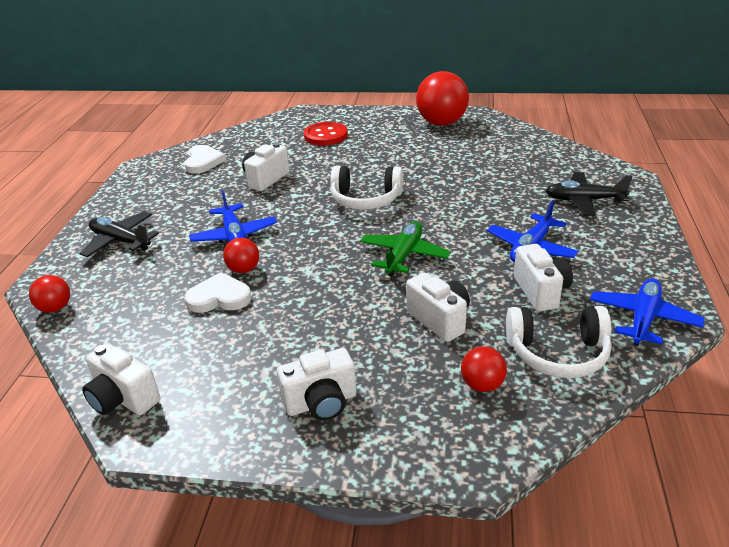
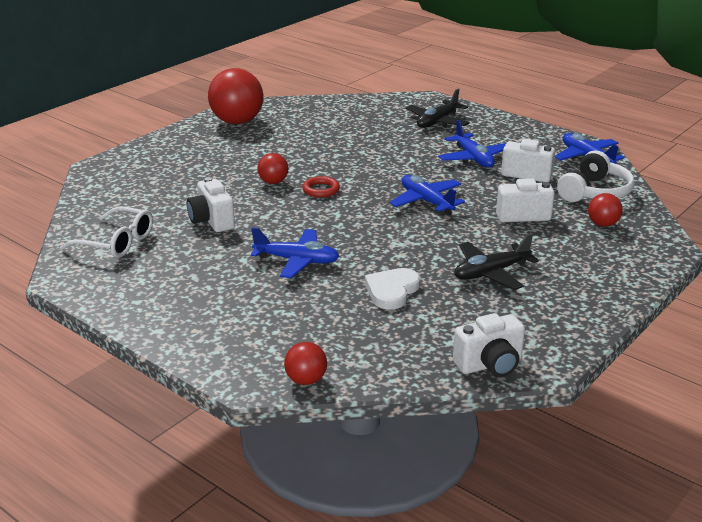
camera: 60 degrees left, 5 degrees down
black plane [79,211,159,257] -> black plane moved to [454,233,539,290]
white heart [184,145,226,174] -> white glasses [60,206,153,258]
red ball [223,238,259,273] -> red ball moved to [258,153,288,184]
white camera [277,348,356,421] -> none
red button [304,122,348,146] -> none
white headphones [330,165,403,210] -> red ring [302,176,340,198]
green plane [360,222,451,277] -> blue plane [390,175,465,215]

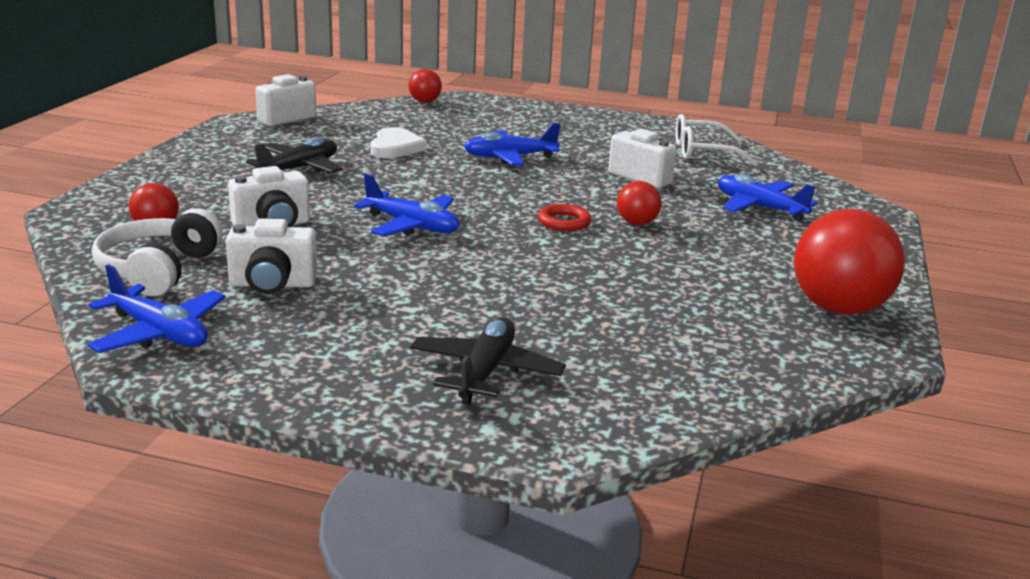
camera: 155 degrees right, 5 degrees down
blue plane [438,120,506,167] -> blue plane moved to [718,174,818,221]

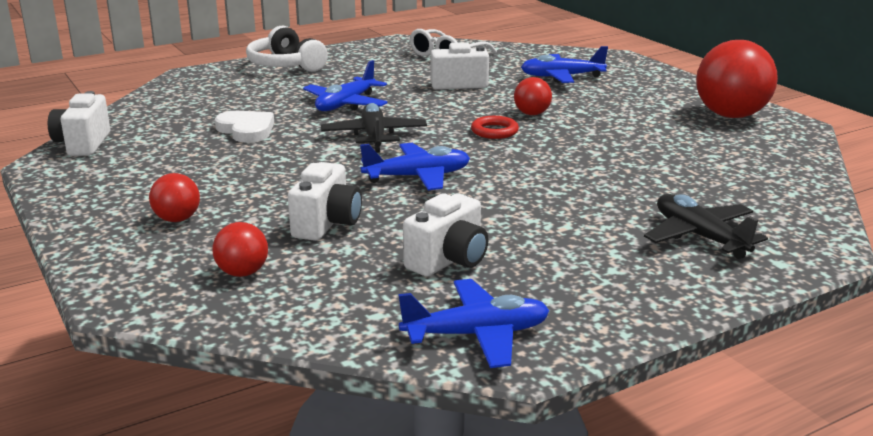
camera: 45 degrees left, 0 degrees up
white headphones [92,208,223,296] -> white headphones moved to [246,26,328,72]
black plane [246,137,342,173] -> black plane moved to [321,103,427,153]
red ball [408,69,442,103] -> red ball moved to [149,173,200,222]

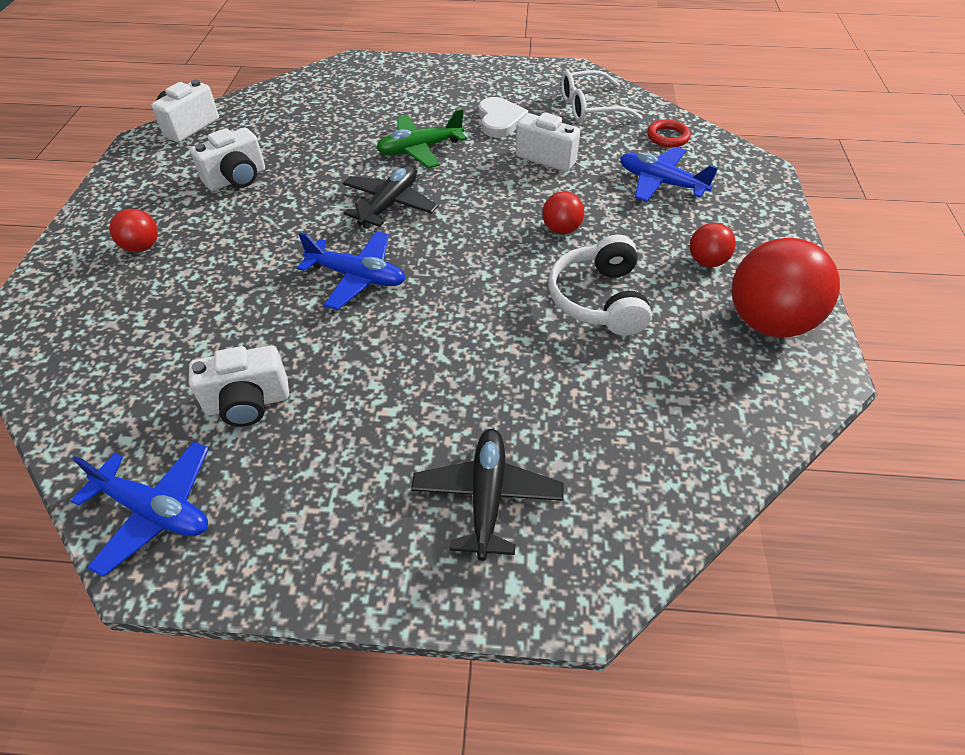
camera: 35 degrees right, 25 degrees up
red ball [212,222,268,277] -> red ball moved to [690,223,736,267]
white heart [215,111,274,143] -> white heart moved to [479,97,529,138]
white headphones [246,26,328,72] -> white headphones moved to [548,235,652,336]
white camera [288,162,362,241] -> white camera moved to [190,128,265,191]
blue plane [303,60,388,111] -> green plane [376,109,467,168]
red ring [471,116,519,139] -> red ring moved to [647,119,691,147]

